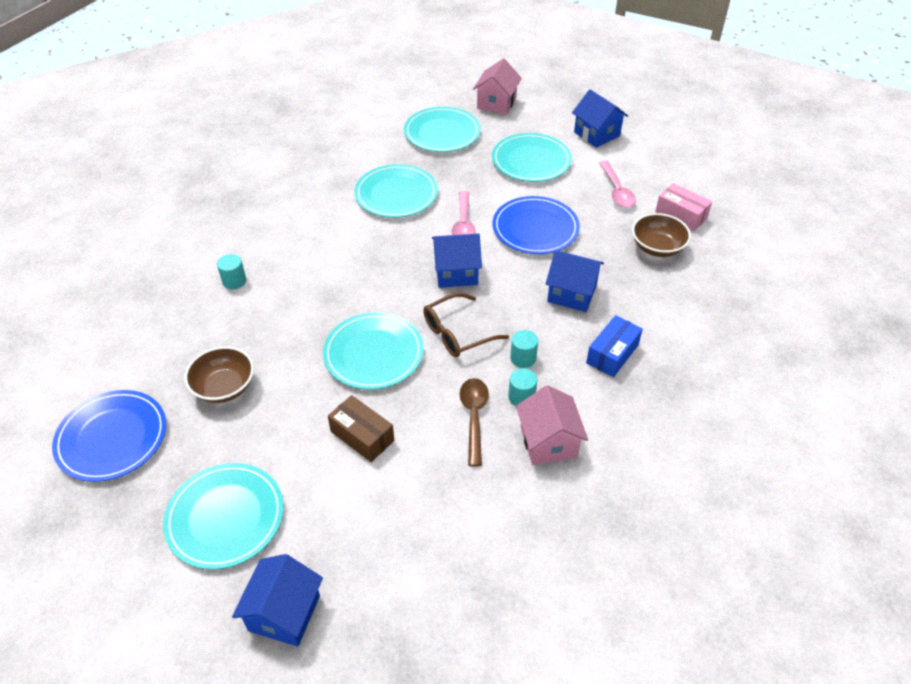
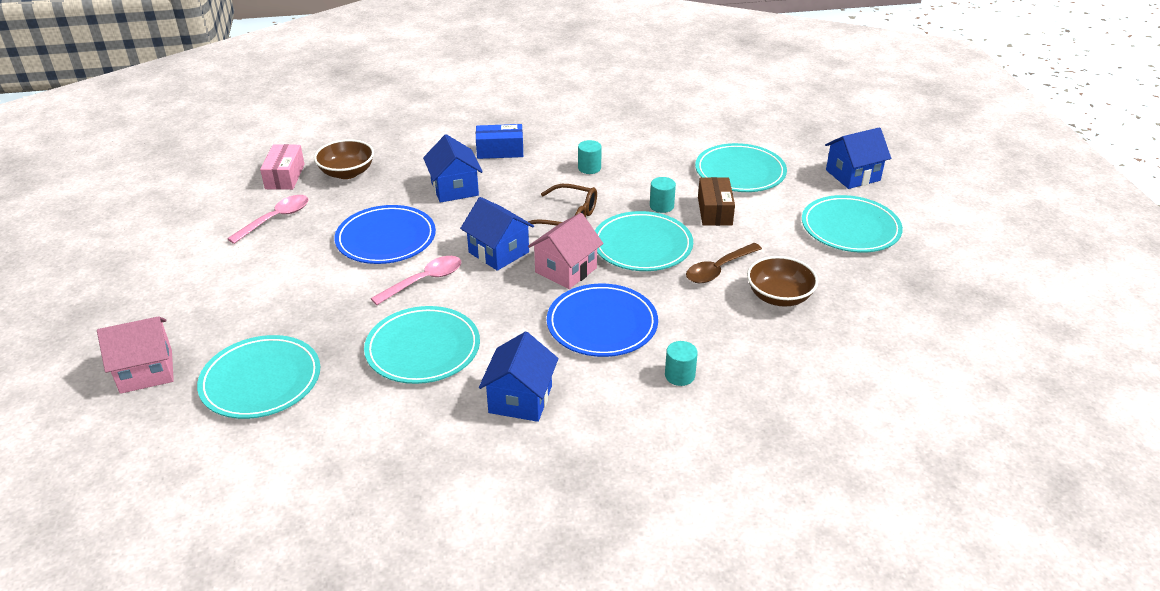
camera: 130 degrees left, 10 degrees down
blue plate [52,390,166,482] -> blue plate moved to [547,283,658,357]
brown spoon [460,378,489,466] -> brown spoon moved to [686,243,762,283]
turquoise plate [492,133,572,182] -> turquoise plate moved to [695,143,787,192]
turquoise cylinder [510,330,538,368] -> turquoise cylinder moved to [650,177,676,213]
pink house [516,385,588,465] -> pink house moved to [528,213,604,289]
blue house [572,89,628,148] -> blue house moved to [479,332,558,422]

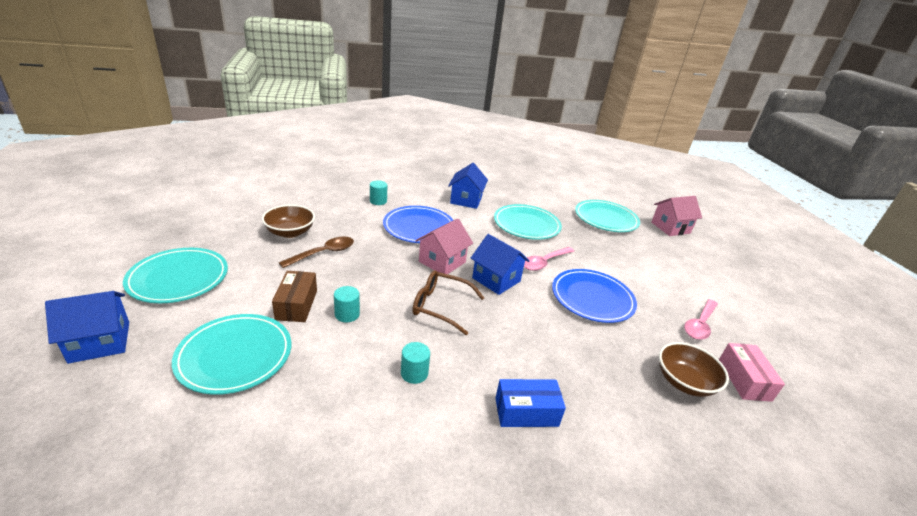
camera: 175 degrees right, 5 degrees down
blue house [423,134,483,203] -> none
turquoise plate [595,211,693,271] -> none

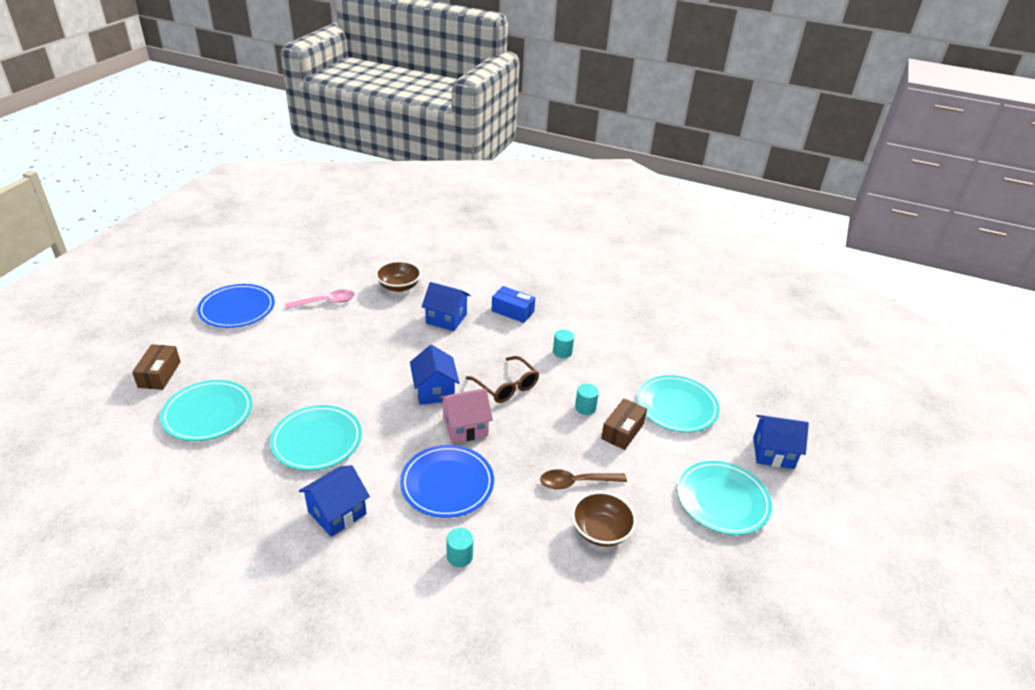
camera: 145 degrees left, 5 degrees up
pink spoon [524,247,574,271] -> none
blue plate [552,269,637,323] -> blue plate moved to [197,284,275,328]
pink house [651,196,702,236] -> brown box [132,344,181,390]
pink box [719,343,785,402] -> none
none -> blue house [422,282,471,331]

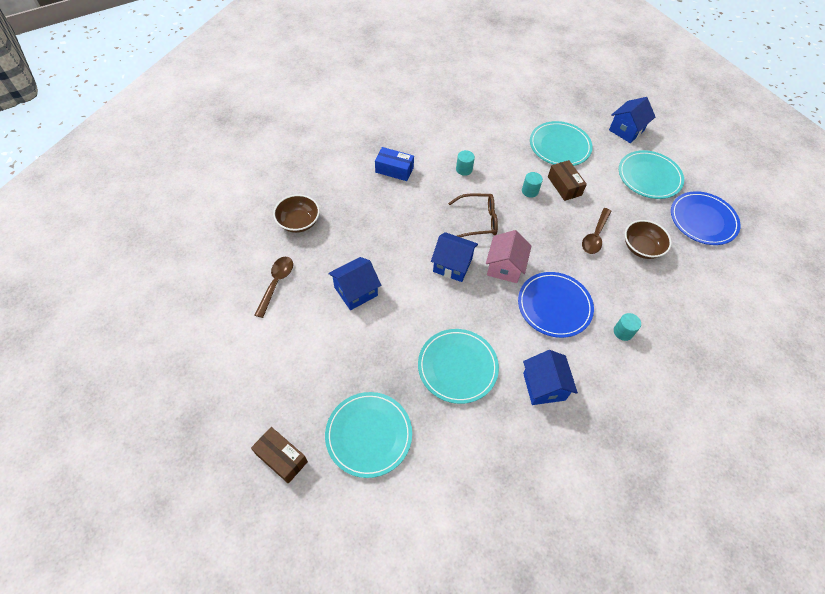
camera: 55 degrees left, 20 degrees up
blue plate [197,284,275,328] -> blue plate moved to [671,191,741,245]
pink spoon [285,290,355,309] -> brown spoon [255,257,293,318]
blue house [422,282,471,331] -> blue house moved to [328,257,381,310]
blue box [492,286,535,323] -> blue box turned 45 degrees clockwise [375,147,414,181]

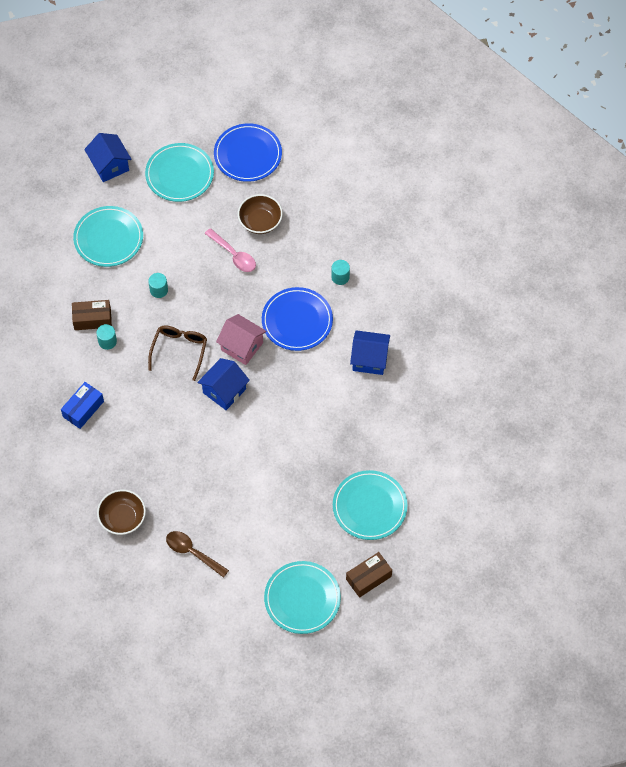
camera: 70 degrees left, 5 degrees up
blue house [328,257,381,310] -> none
turquoise plate [418,329,499,404] -> turquoise plate moved to [264,561,341,634]
brown box [548,160,587,201] -> brown box moved to [72,300,112,330]
brown spoon [582,208,611,254] -> pink spoon [205,228,256,272]

